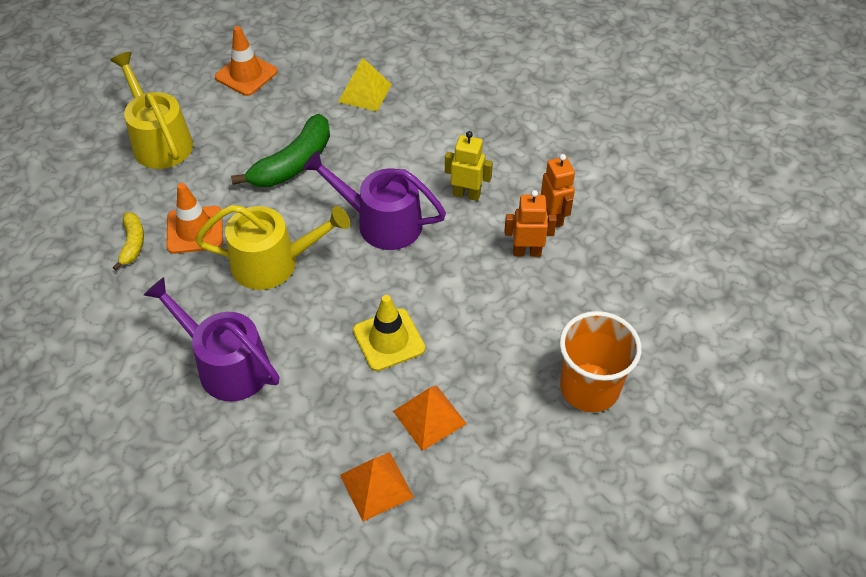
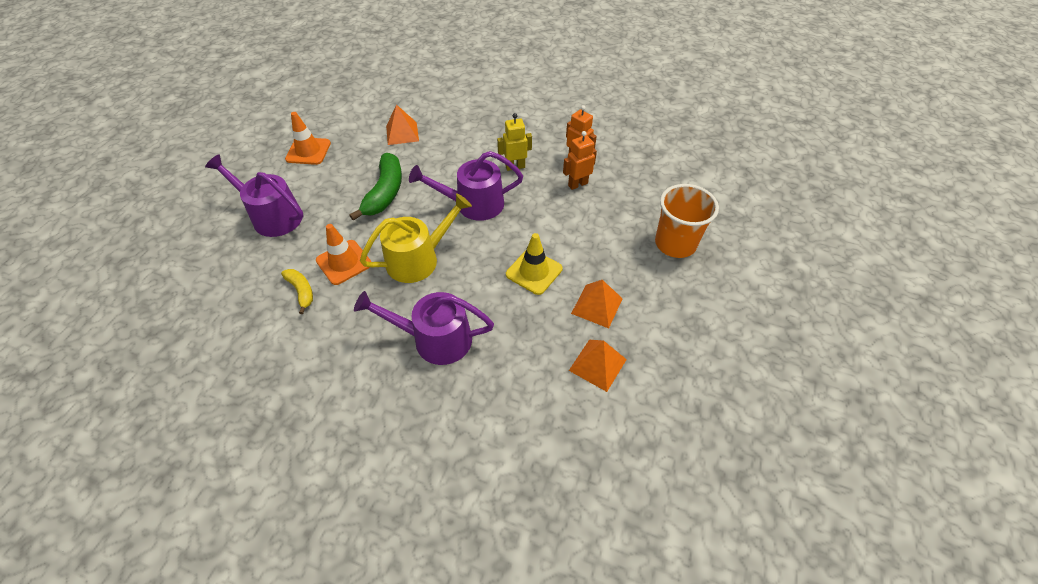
camera: 30 degrees left, 0 degrees up
yellow watering can [110,52,193,169] -> purple watering can [205,154,304,237]
yellow pyramid [338,58,392,112] -> orange pyramid [386,104,419,145]

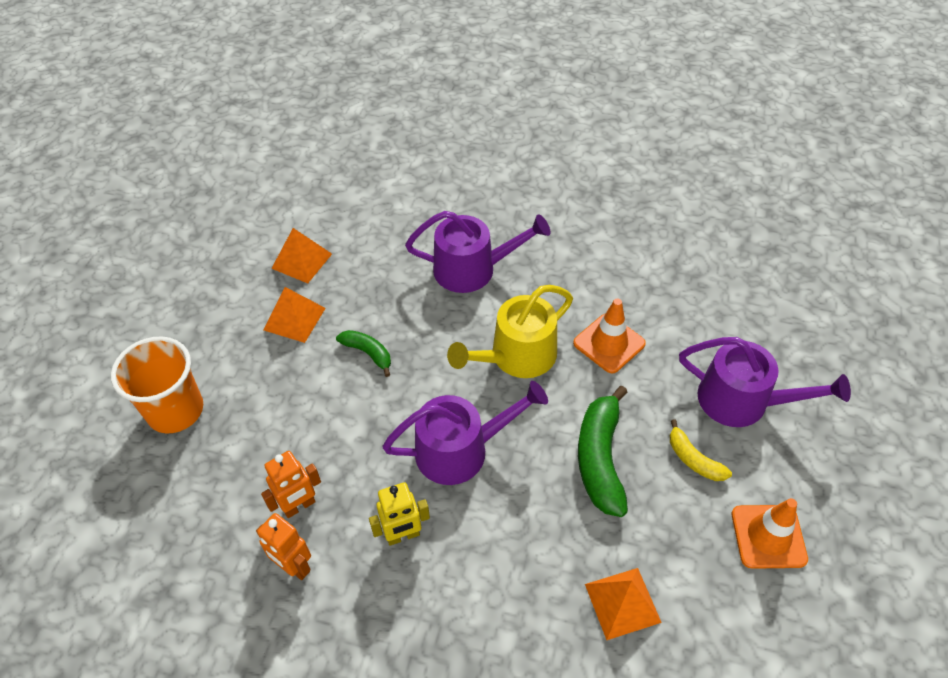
camera: 175 degrees right, 0 degrees up
yellow banana [281,269,313,314] -> yellow banana moved to [670,419,732,481]
yellow traffic cone [506,233,563,295] -> green banana [336,330,391,377]

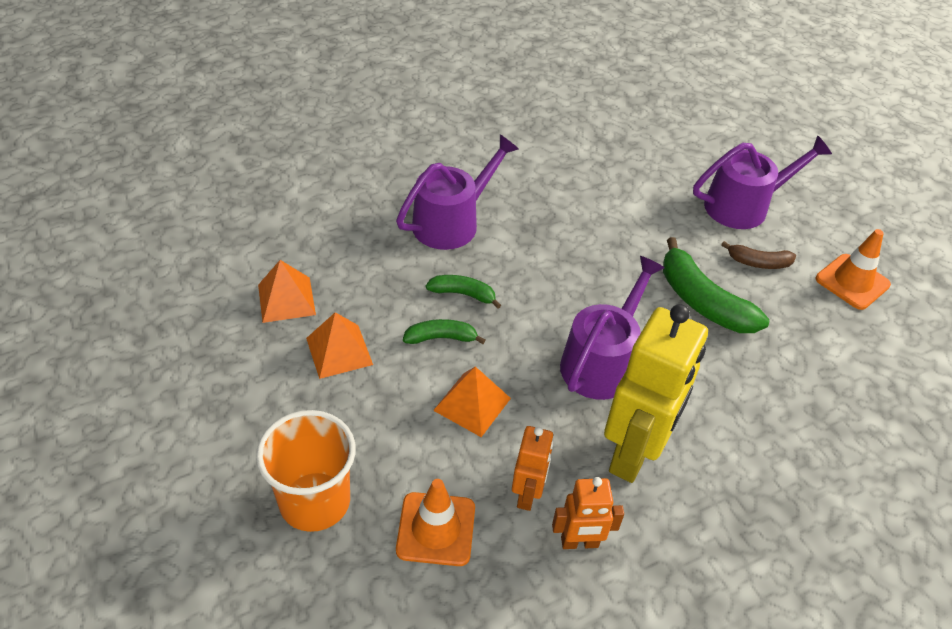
camera: 45 degrees left, 5 degrees down
yellow robot [369,482,430,546] -> yellow robot [604,304,708,483], size x1.96
yellow watering can [447,285,573,378] -> none
orange traffic cone [573,298,646,373] -> orange traffic cone moved to [396,479,475,566]
orange pyramid [585,568,662,640] -> orange pyramid moved to [433,366,511,437]
yellow banana [670,419,732,481] -> brown banana [721,241,796,269]
none -> green banana [426,275,501,309]

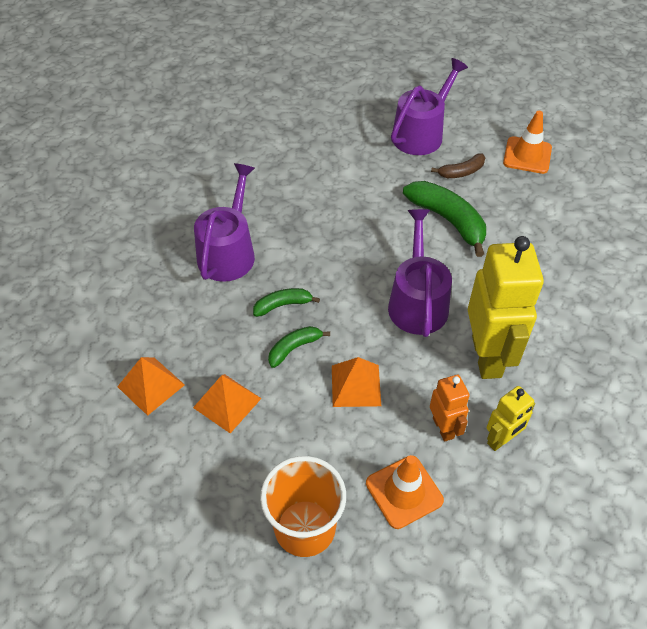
camera: 30 degrees left, 5 degrees up
orange robot [552,477,624,549] -> yellow robot [487,386,535,451]
green banana [663,237,769,333] -> green banana turned 150 degrees counterclockwise [403,181,486,257]

